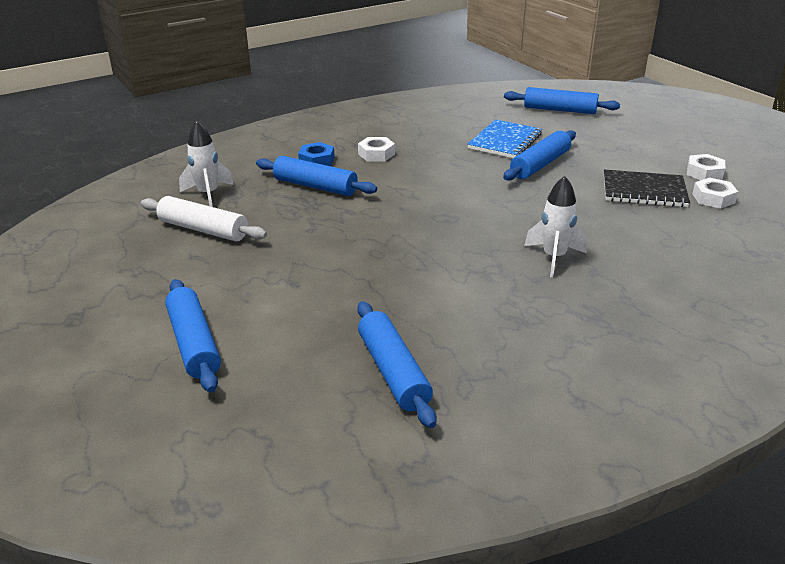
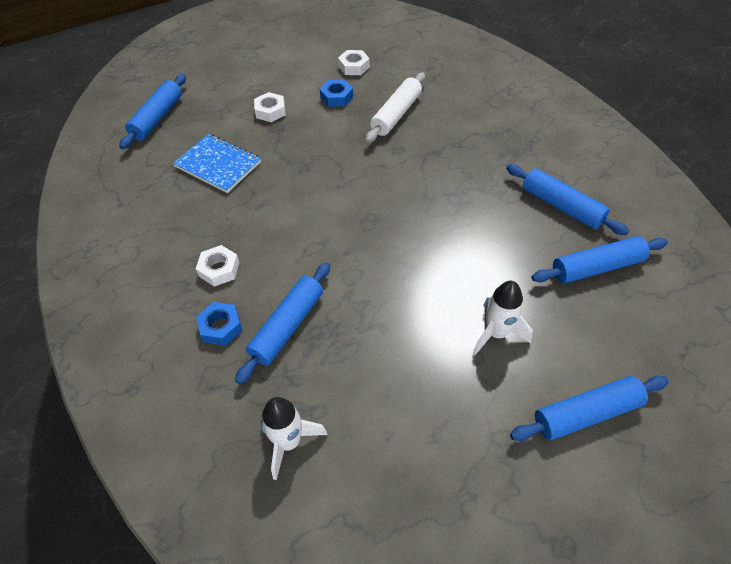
camera: 85 degrees left, 20 degrees up
white rolling pin [141,196,267,242] -> white rolling pin moved to [366,73,425,143]
blue rolling pin [503,130,576,181] -> blue rolling pin moved to [506,164,629,235]
white rocket [524,176,587,277] -> white rocket moved to [473,281,533,355]
black notebook [604,170,690,207] -> blue nut [320,79,353,107]
white nut [687,154,725,180] -> white nut moved to [254,92,286,122]

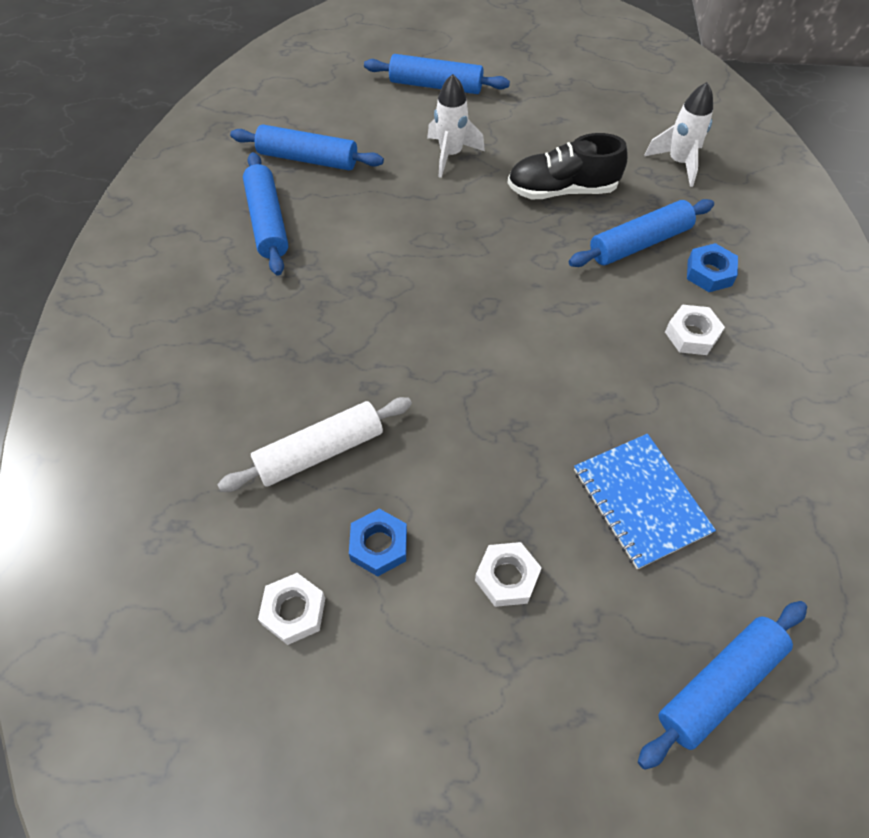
camera: 150 degrees left, 5 degrees up
none -> black shoe [507,133,627,199]

